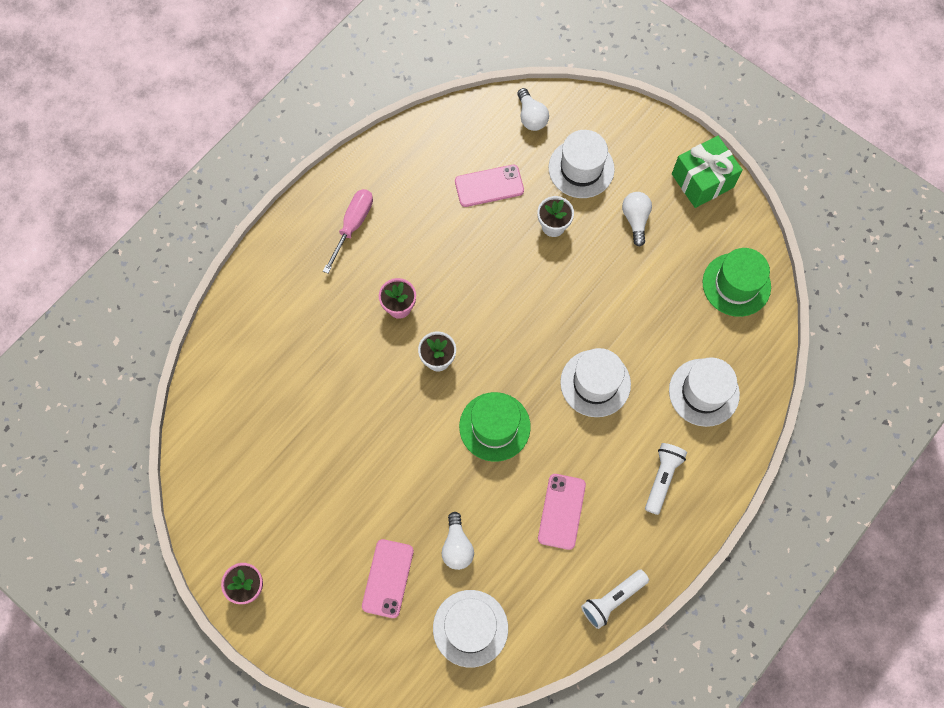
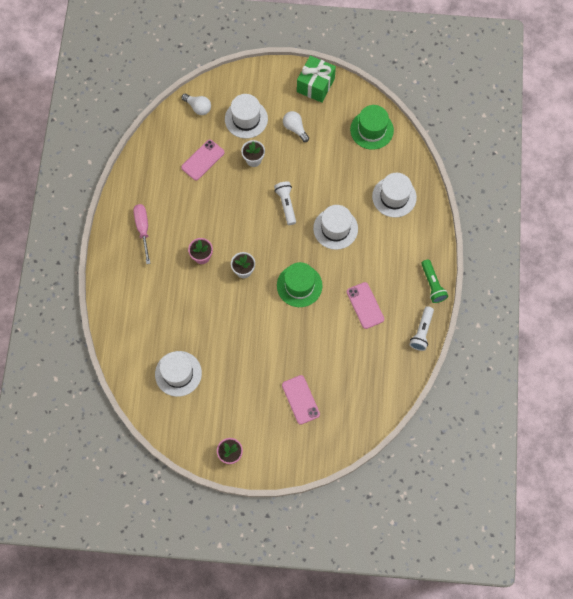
camera: 35 degrees left, 0 degrees up
white hat [433,590,508,668] -> white hat moved to [155,351,202,397]
white light bulb [441,512,474,570] -> none
white flashlight [645,443,687,515] -> white flashlight moved to [274,181,296,225]
none -> green flashlight [421,259,448,303]

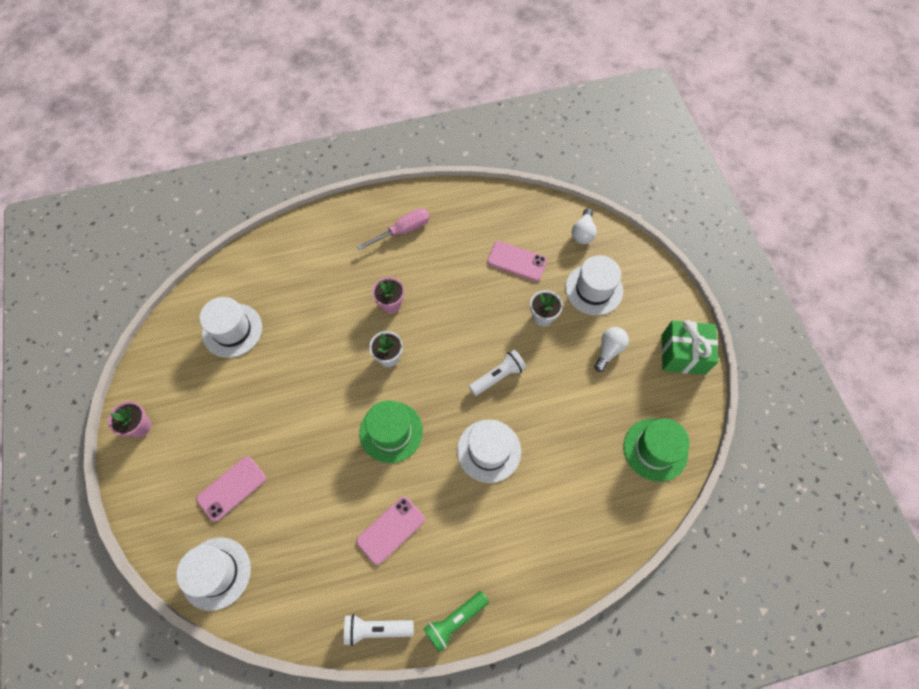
camera: 70 degrees right, 5 degrees down
white hat [372,173,417,218] -> white hat moved to [176,538,251,611]

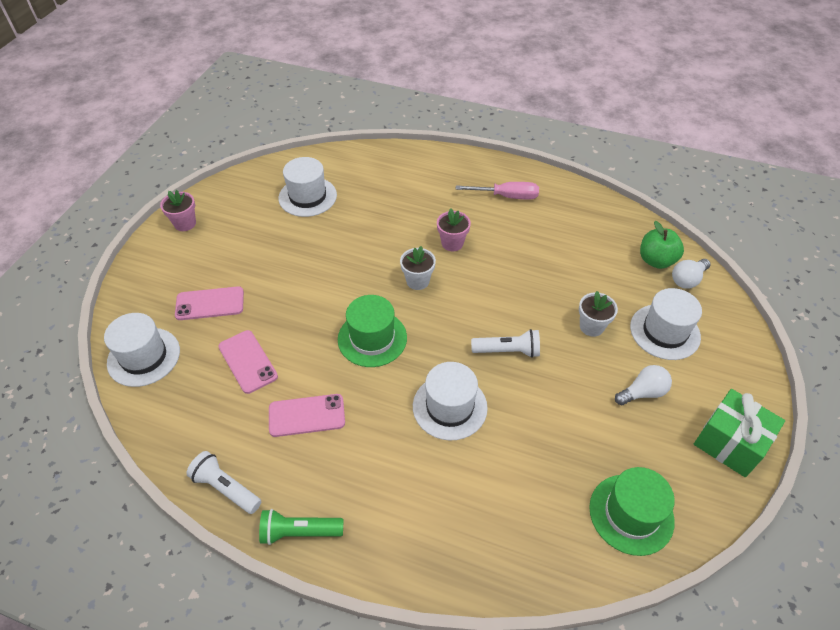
camera: 35 degrees right, 15 degrees down
pink phone [487,241,547,281] -> pink phone moved to [218,330,278,394]
none -> green apple [640,221,684,269]

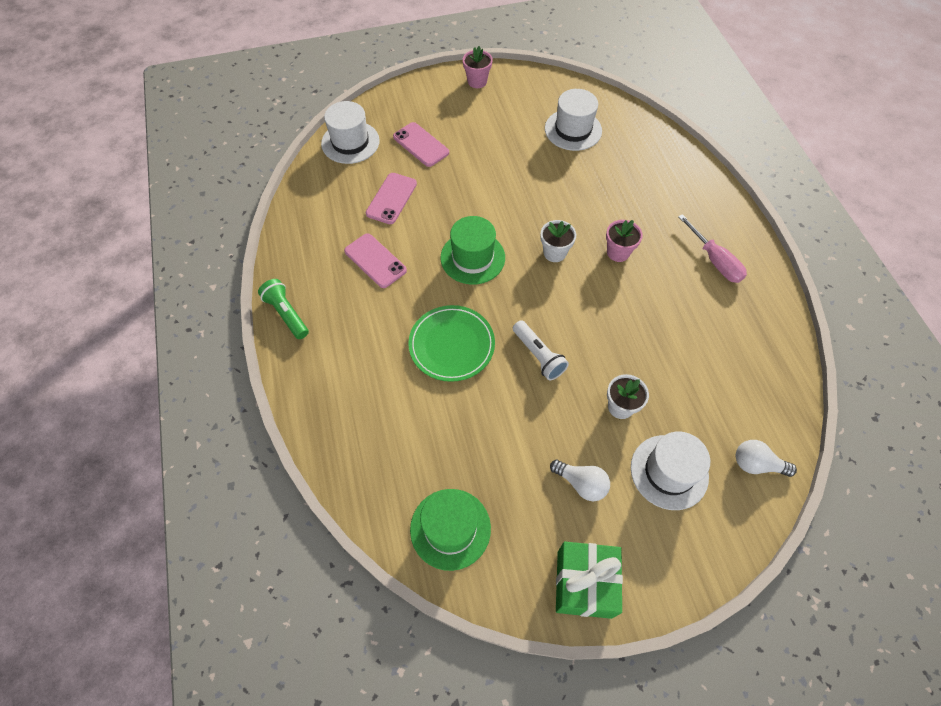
camera: 55 degrees right, 10 degrees up
white flashlight [186,451,261,514] -> none
white hat [413,362,488,440] -> green plate [408,305,495,382]
green apple [640,221,684,269] -> none

